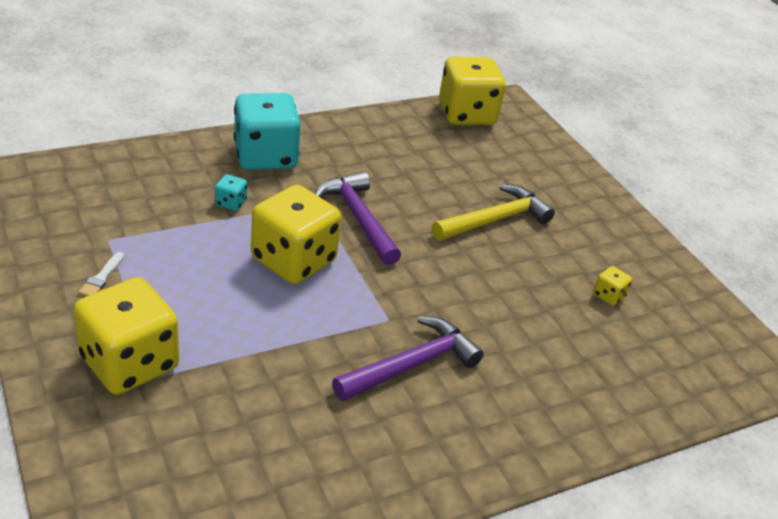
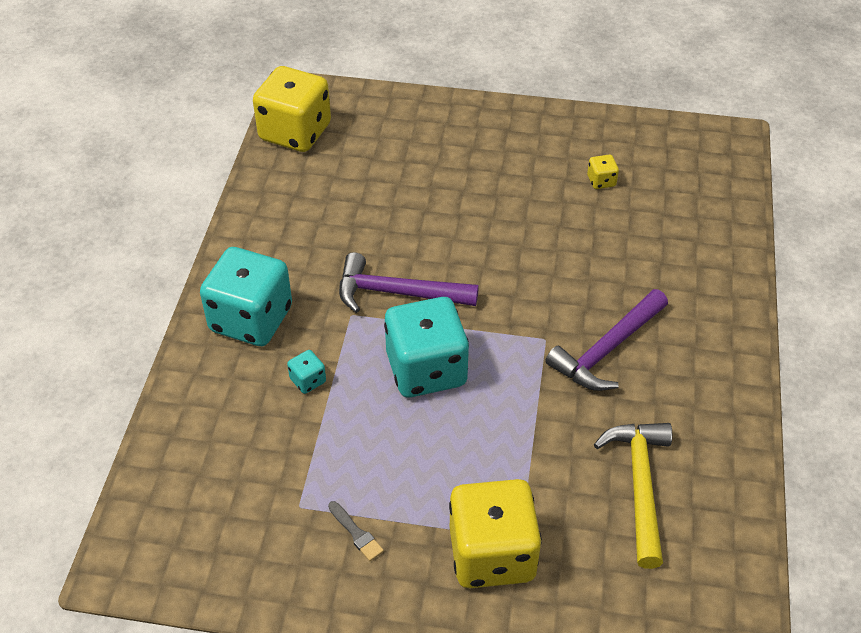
camera: 50 degrees left, 10 degrees up
white brush [79,252,124,296] -> grey brush [328,501,384,561]
yellow dice [251,185,341,284] -> turquoise dice [384,297,469,397]
purple hammer [332,316,484,401] -> purple hammer turned 135 degrees counterclockwise [545,289,668,391]
yellow hammer [432,184,555,241] -> yellow hammer moved to [594,423,672,569]

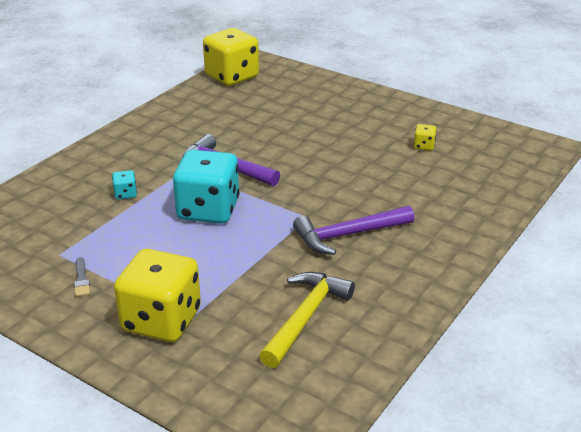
camera: 25 degrees right, 15 degrees down
turquoise dice [200,247,292,346] -> none

